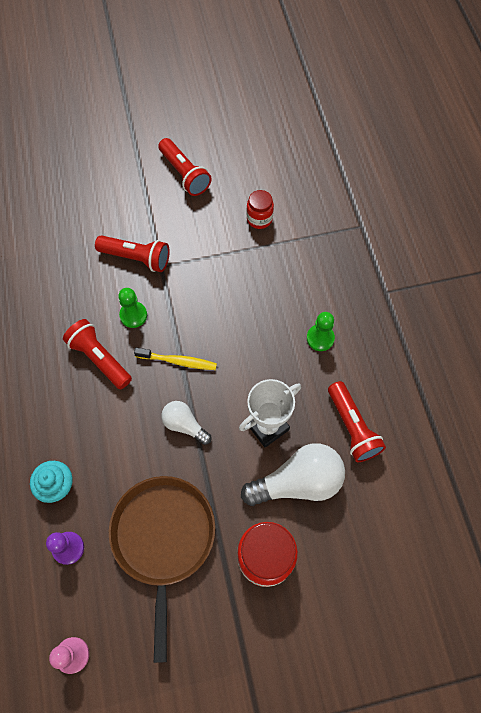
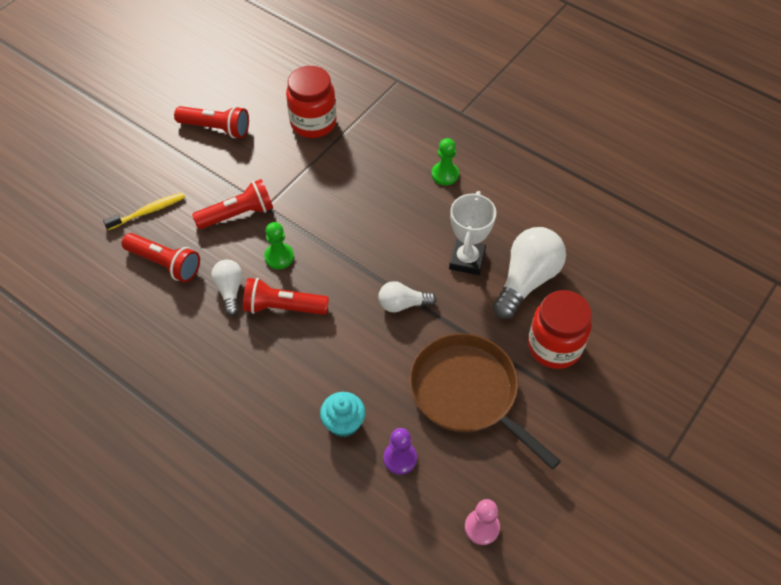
camera: 40 degrees left, 10 degrees down
yellow toothbrush [134,347,217,370] -> yellow toothbrush moved to [103,192,185,230]
red jar [246,190,274,229] -> red jar [286,66,337,138], size x1.74
red flashlight [328,381,386,462] -> red flashlight moved to [122,233,200,282]
none -> white light bulb [211,260,242,316]

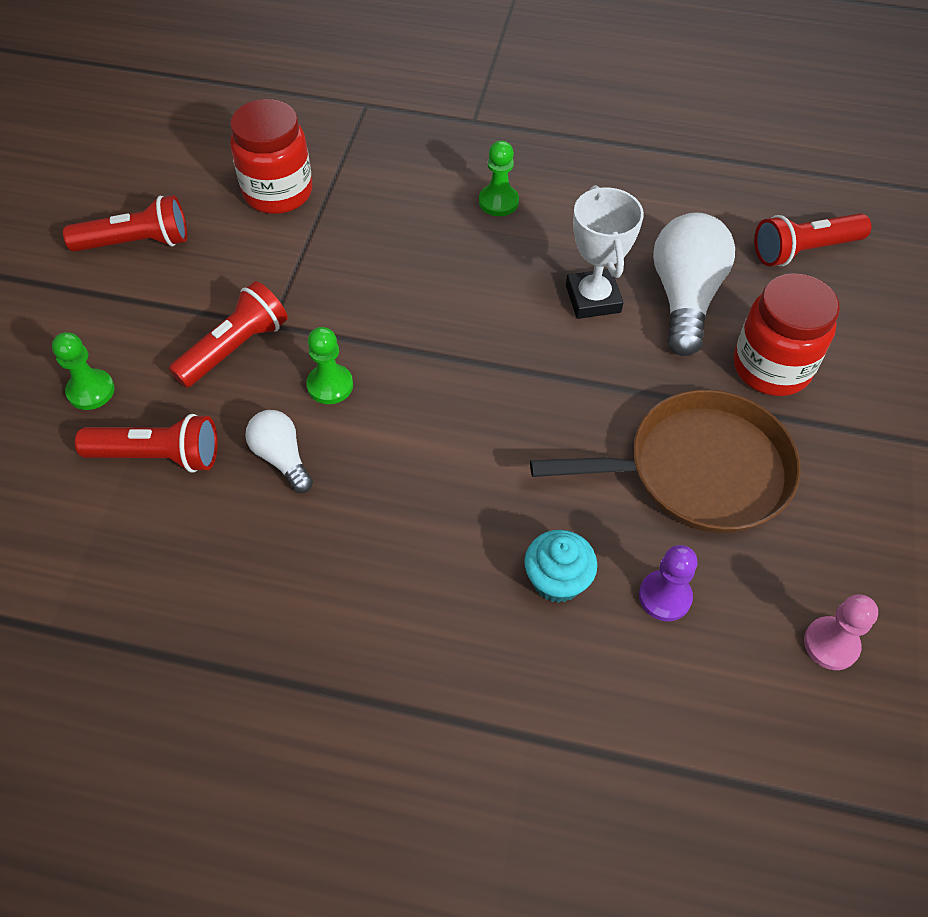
camera: 25 degrees left, 0 degrees up
yellow toothbrush [103,192,185,230] -> green pawn [52,332,115,410]
red flashlight [243,278,329,315] -> red flashlight moved to [754,213,872,266]
white light bulb [378,281,437,312] -> none
brown pan [409,333,561,469] -> brown pan turned 150 degrees clockwise [530,390,801,533]

